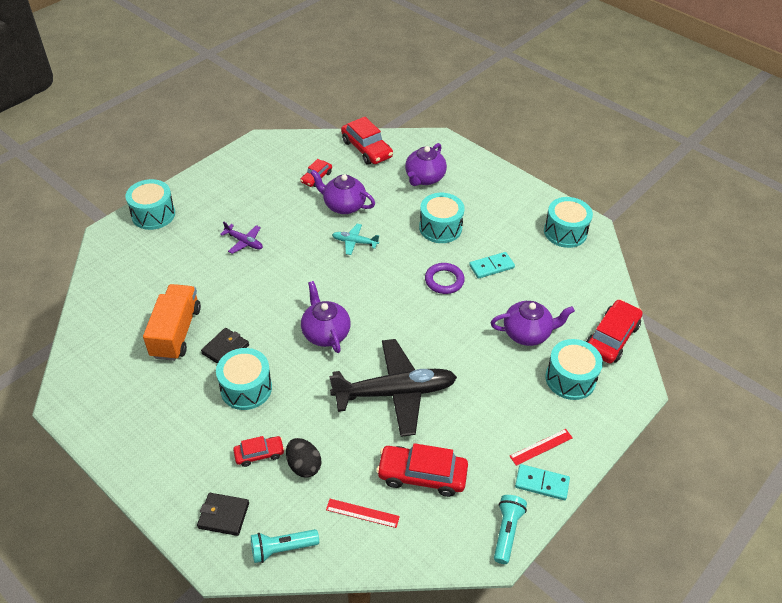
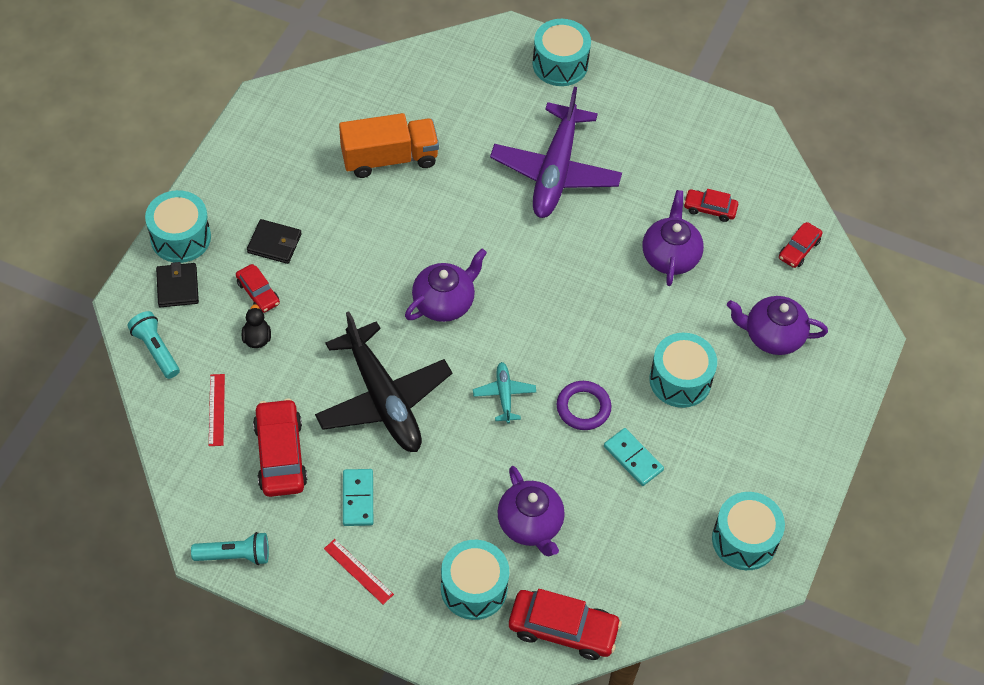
camera: 70 degrees right, 10 degrees up
black wallet [201,328,249,364] -> black wallet moved to [247,219,302,264]
turquoise drum [216,348,272,410] -> turquoise drum moved to [145,190,211,263]
purple plane [220,221,263,254] -> purple plane [490,87,622,218], size x2.25
black egg [286,438,321,478] -> black duck [242,304,271,348]
turquoise plane [332,224,379,255] -> turquoise plane moved to [473,362,536,423]
red car [341,117,393,165] -> red car [779,222,822,268], size x0.57
turquoise domino [515,464,570,500] -> turquoise domino moved to [343,469,373,526]

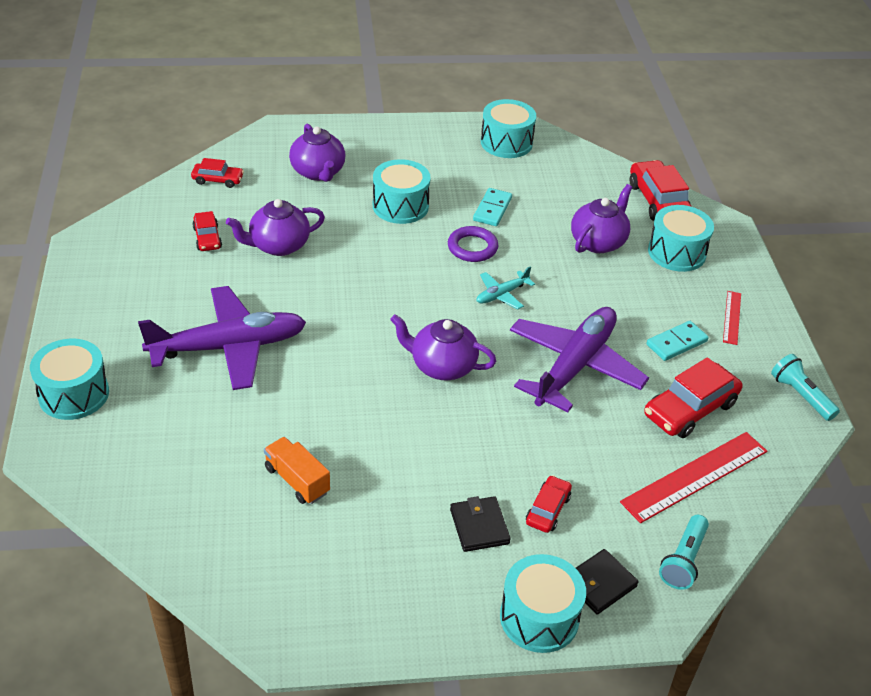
camera: 120 degrees left, 15 degrees down
red ruler [209,374,225,446] -> red ruler [620,432,767,523], size x1.91
black duck [242,304,271,348] -> none
black plane [315,311,452,452] -> purple plane [510,307,649,412]
orange truck [339,113,439,178] -> orange truck [264,437,330,504], size x0.63

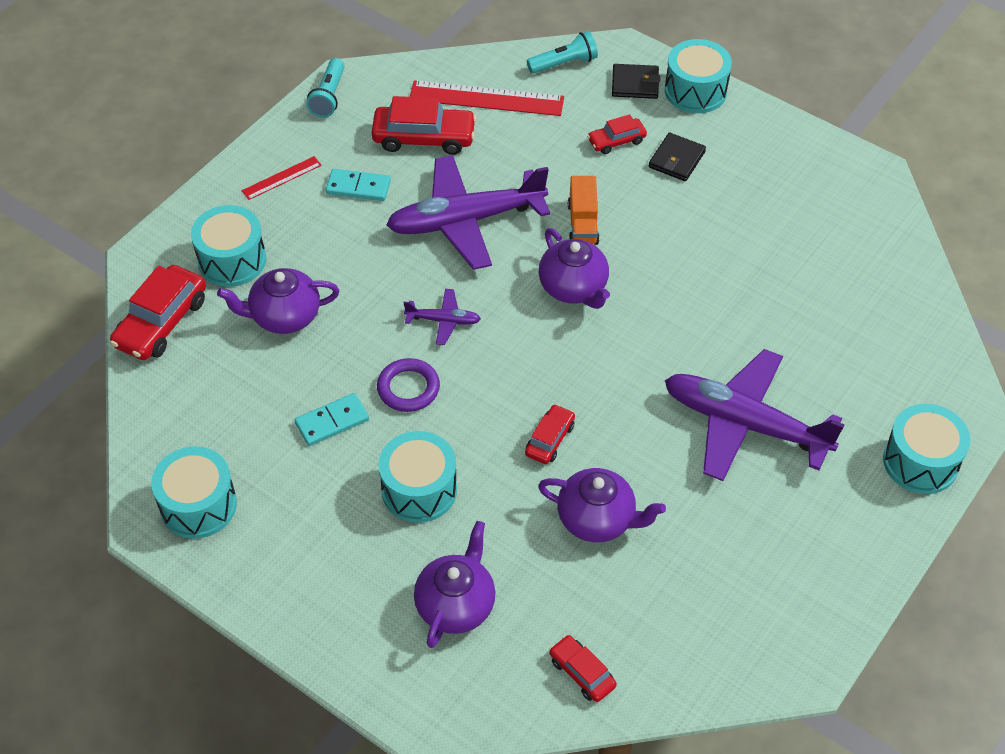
camera: 135 degrees left, 10 degrees up
red car [192,211,222,251] -> red car moved to [525,404,575,464]
orange truck [264,437,330,504] -> orange truck moved to [568,176,600,245]
turquoise plane [476,266,535,309] -> purple plane [403,289,481,345]

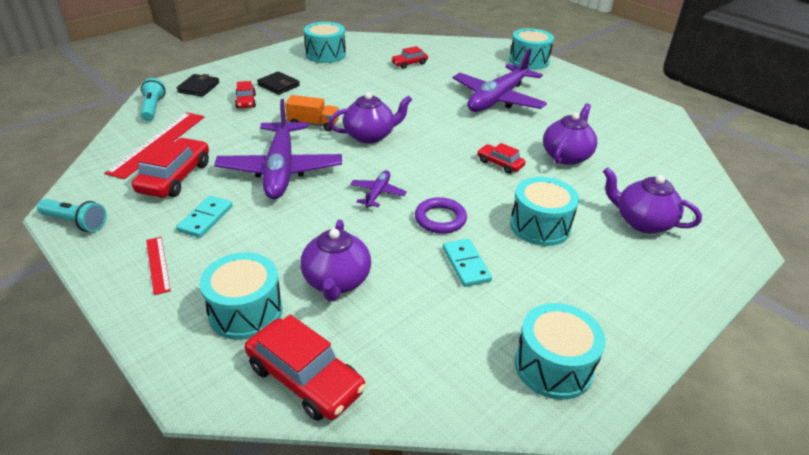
camera: 80 degrees left, 15 degrees down
red car [549,635,617,702] -> red car moved to [391,46,428,69]
turquoise drum [665,39,732,113] -> turquoise drum moved to [304,22,346,63]

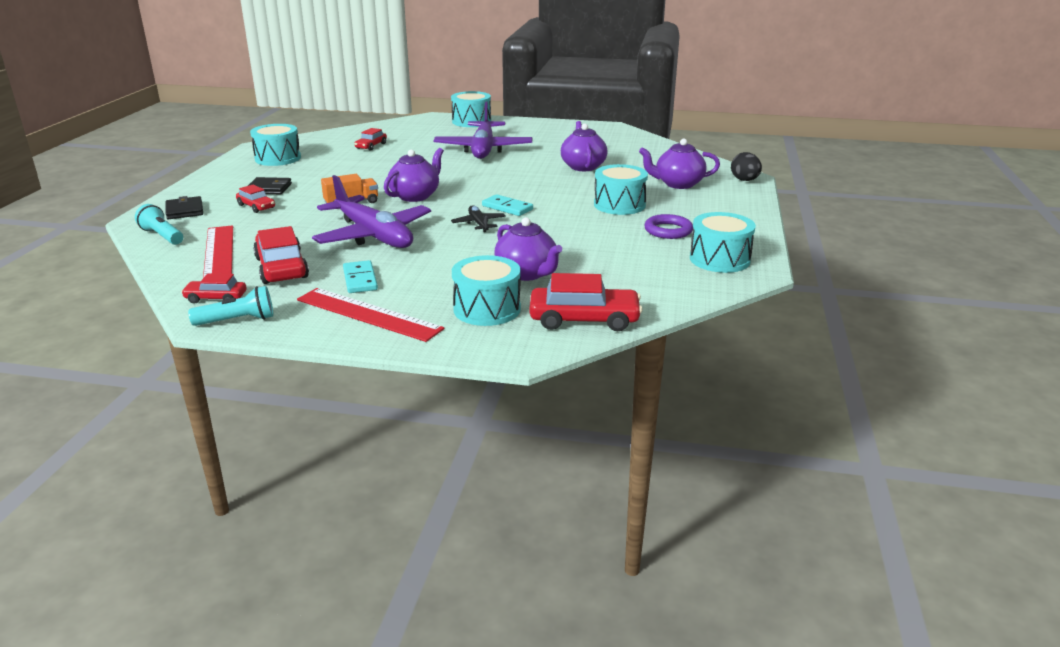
camera: 35 degrees left, 10 degrees down
red ruler [146,237,171,295] -> red ruler [297,288,445,342], size x1.91
purple plane [350,170,407,207] -> black plane [451,205,506,232]
purple ring [415,197,467,234] -> purple ring moved to [644,214,693,239]
turquoise domino [443,239,492,287] -> turquoise domino moved to [482,194,533,216]
red car [477,143,525,174] -> red car moved to [181,273,247,304]
none -> black egg [731,152,762,181]

